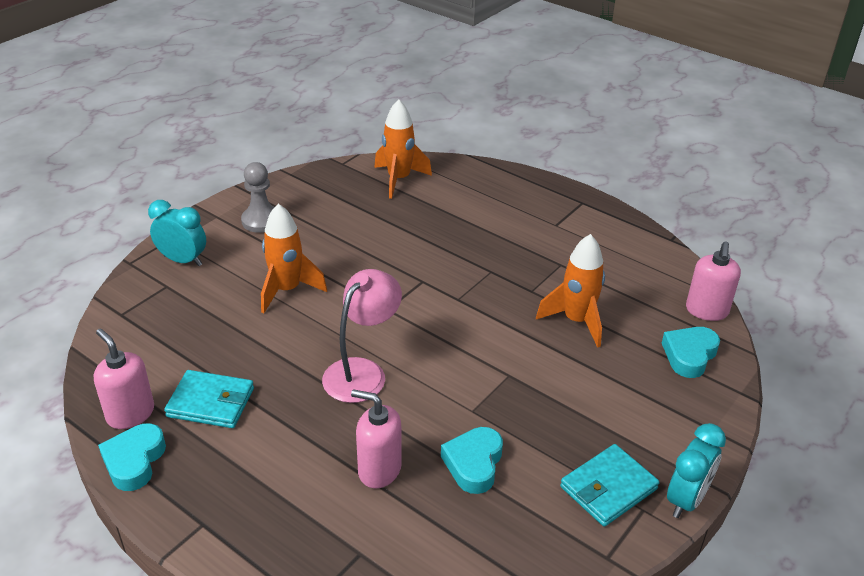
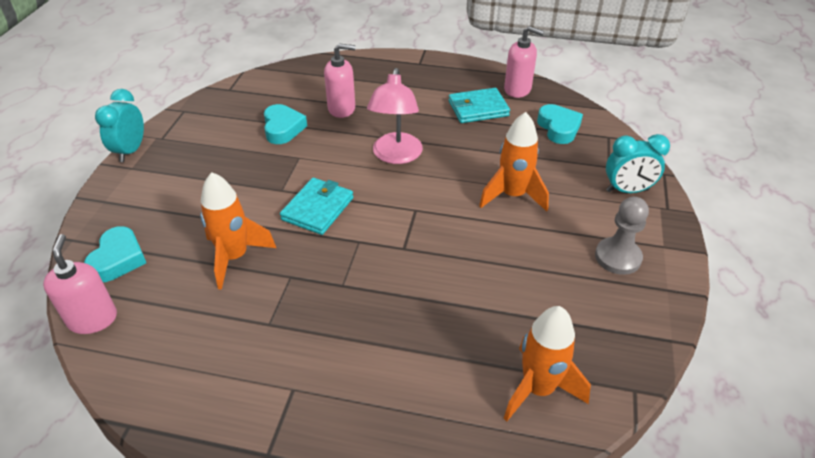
camera: 155 degrees right, 5 degrees up
turquoise heart [98,423,166,491] -> turquoise heart moved to [537,104,583,144]
turquoise wallet [560,444,659,527] -> turquoise wallet moved to [280,178,353,235]

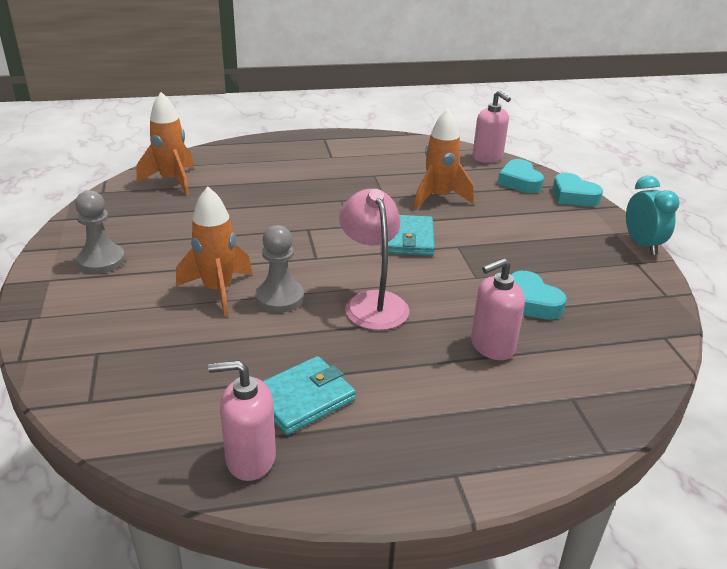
camera: 155 degrees right, 10 degrees down
turquoise heart [537,104,583,144] -> turquoise heart moved to [553,173,603,207]
turquoise clock [606,134,670,193] -> none
none -> grey pawn [255,225,304,313]

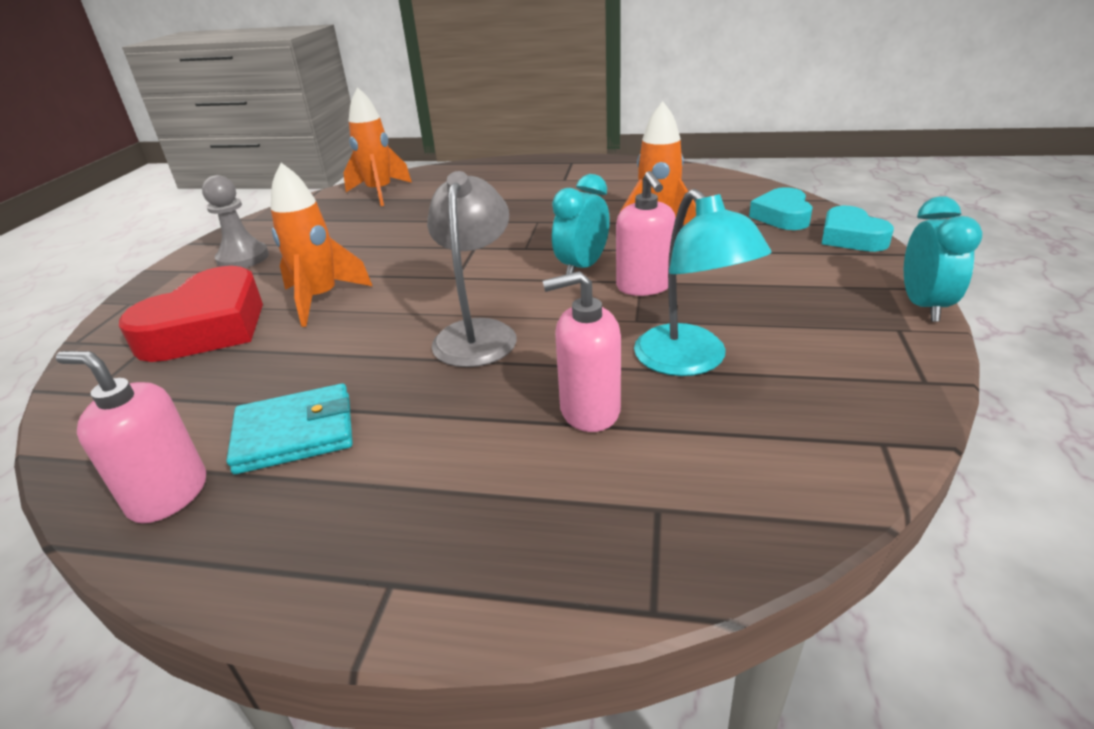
camera: 25 degrees right, 0 degrees up
grey pawn [255,225,304,313] -> none
pink lamp [339,189,409,330] -> grey lamp [427,171,517,367]
turquoise wallet [388,215,435,256] -> turquoise clock [552,174,610,274]
pink soap dispenser [472,91,511,163] -> pink soap dispenser moved to [616,171,676,296]
turquoise heart [511,271,567,320] -> turquoise lamp [634,189,772,376]
none -> red heart [119,266,263,362]

